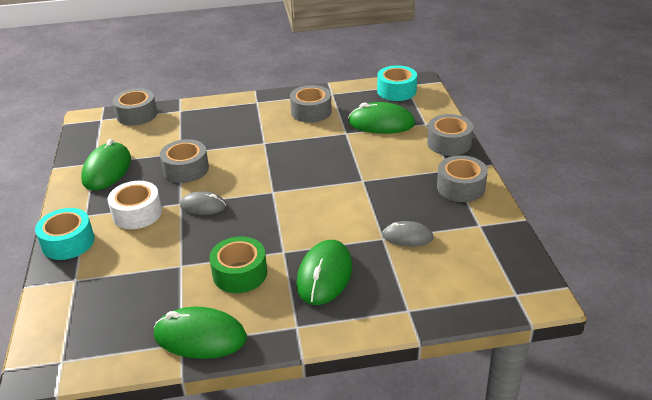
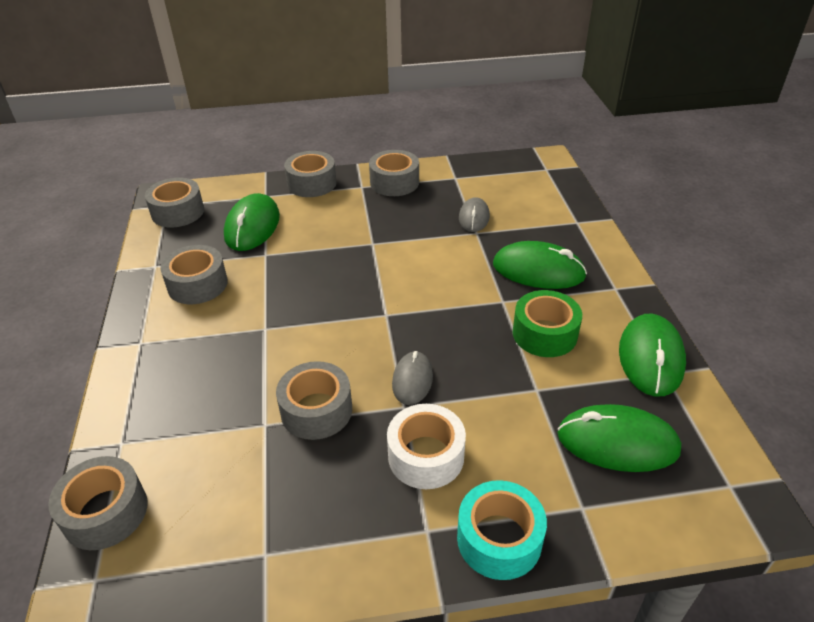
camera: 90 degrees left, 5 degrees up
green mouse [81,139,131,190] -> green mouse moved to [557,404,681,472]
turquoise tape [377,65,417,101] -> grey tape [145,178,204,227]

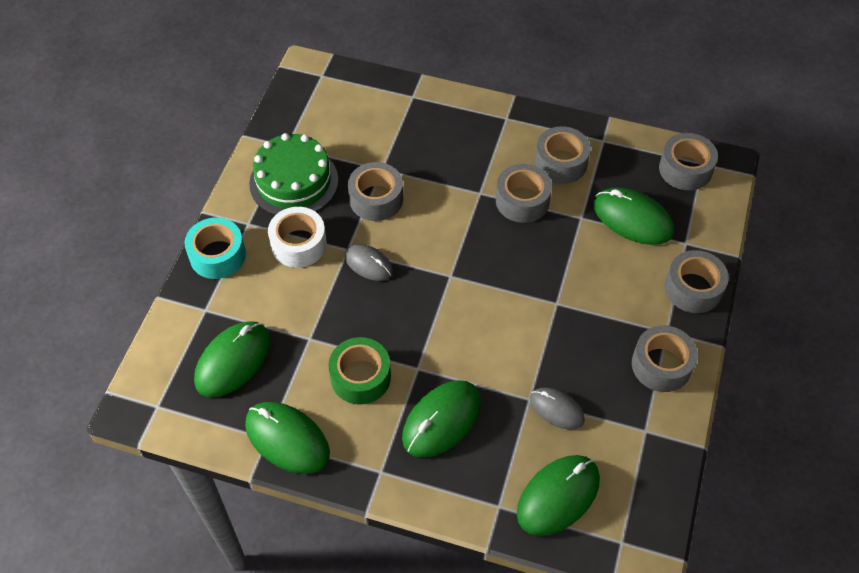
camera: 115 degrees right, 15 degrees up
grey tape [48,456,148,550] -> grey tape moved to [496,164,552,223]
none -> green cake [249,133,338,215]
none -> green mouse [517,455,600,536]

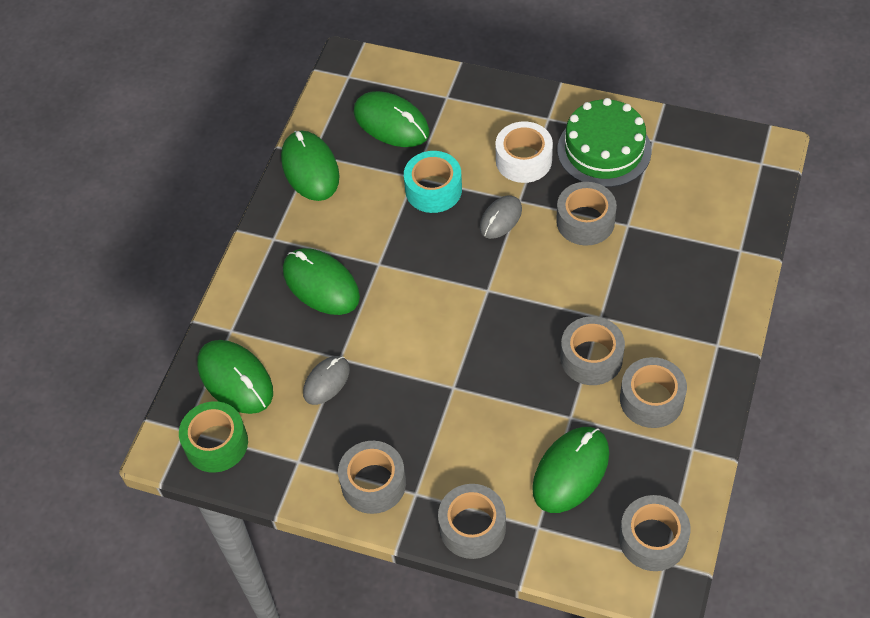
camera: 95 degrees right, 0 degrees up
turquoise tape [184,217,246,279] -> turquoise tape moved to [404,151,462,213]
green mouse [245,402,330,474] -> green mouse turned 60 degrees counterclockwise [281,130,340,201]
green tape [329,337,391,405] -> green tape moved to [179,401,248,473]

